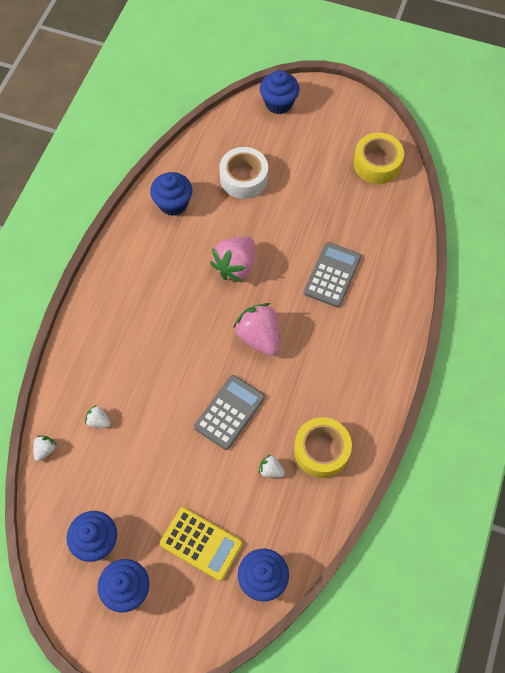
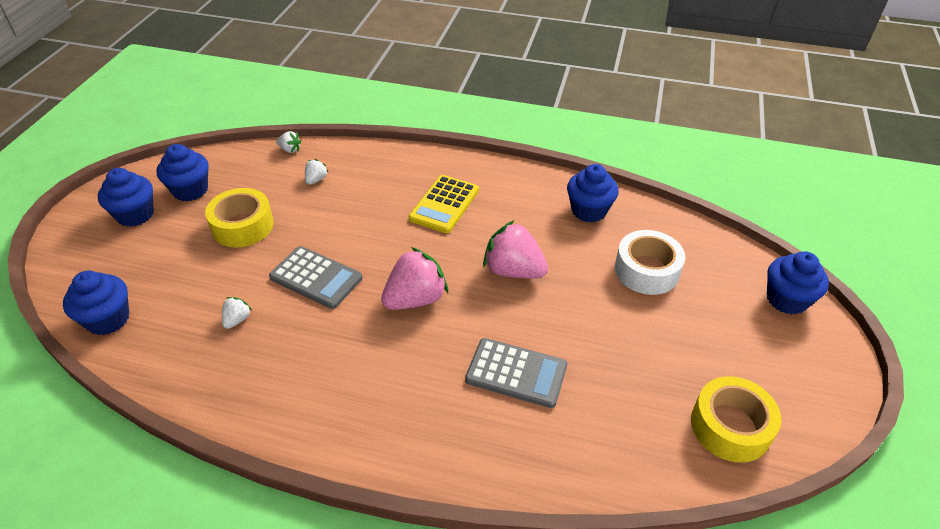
camera: 85 degrees right, 20 degrees down
yellow calculator [160,507,243,581] -> yellow calculator moved to [409,175,479,233]
yellow tape [294,417,352,478] -> yellow tape moved to [205,188,274,247]

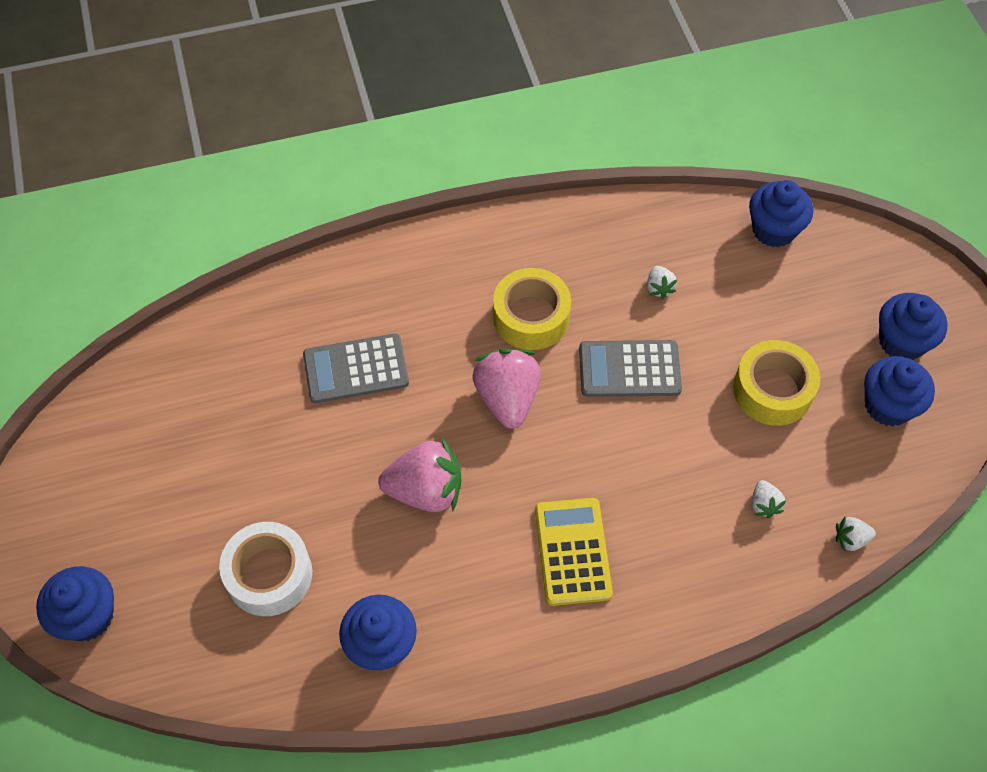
camera: 150 degrees right, 15 degrees up
pink strawberry [381,247,448,310] -> pink strawberry turned 150 degrees clockwise [472,348,541,429]
yellow tape [691,376,781,462] -> yellow tape moved to [493,268,571,350]

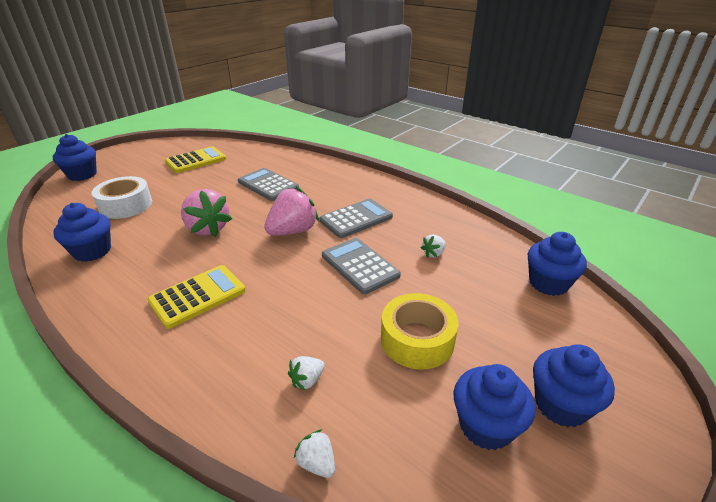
camera: 55 degrees right, 25 degrees down
yellow tape [493,268,571,350] -> grey calculator [319,199,393,238]
none -> yellow calculator [165,146,226,173]

